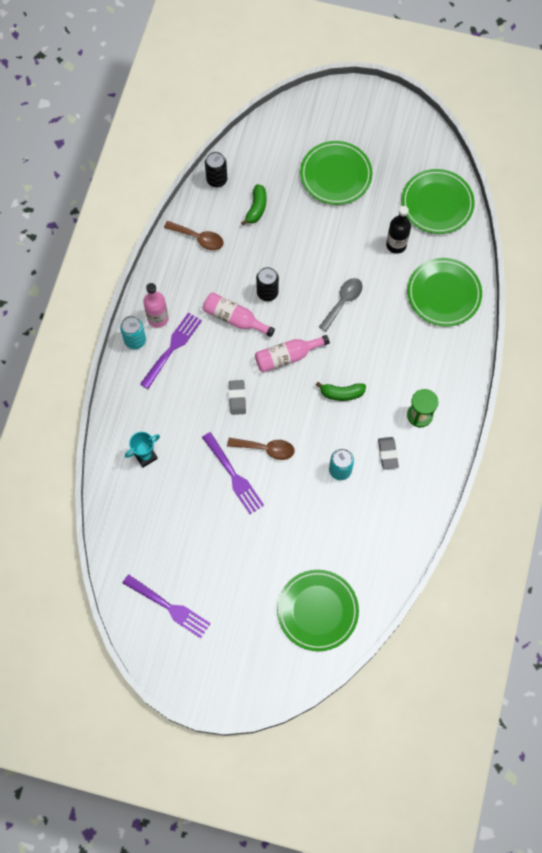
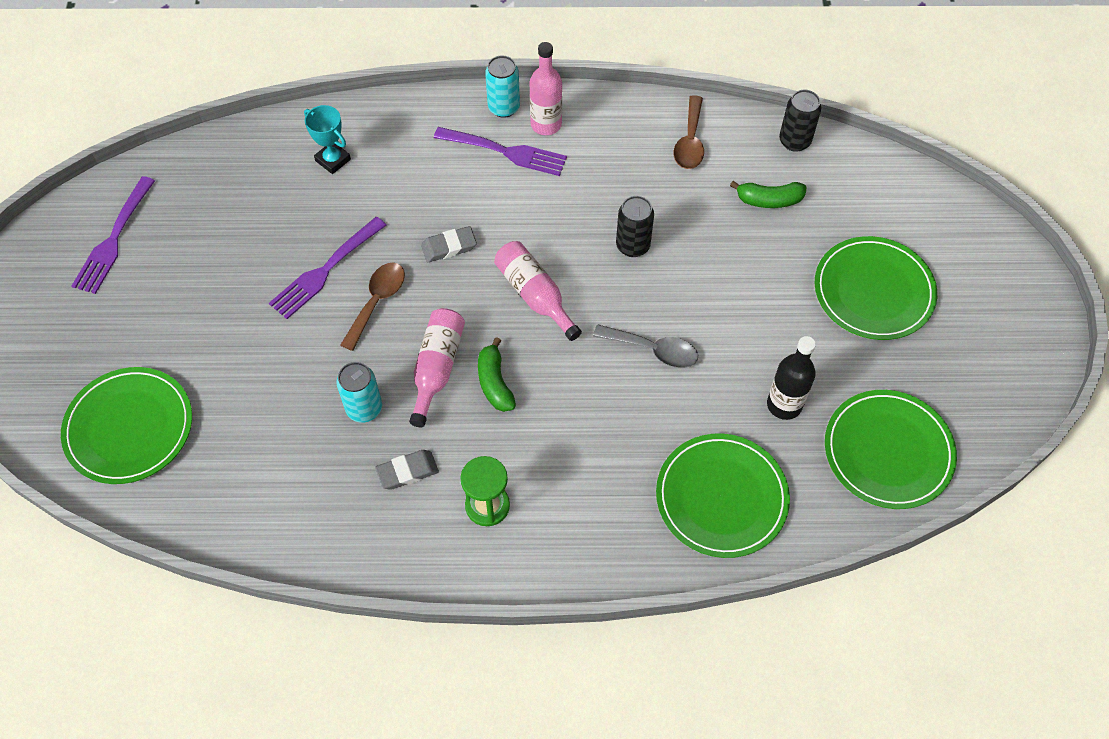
camera: 75 degrees right, 10 degrees down
pink bottle [203,292,275,337] -> pink bottle moved to [409,308,465,427]
brown spoon [227,438,294,460] -> brown spoon turned 150 degrees counterclockwise [340,263,405,351]

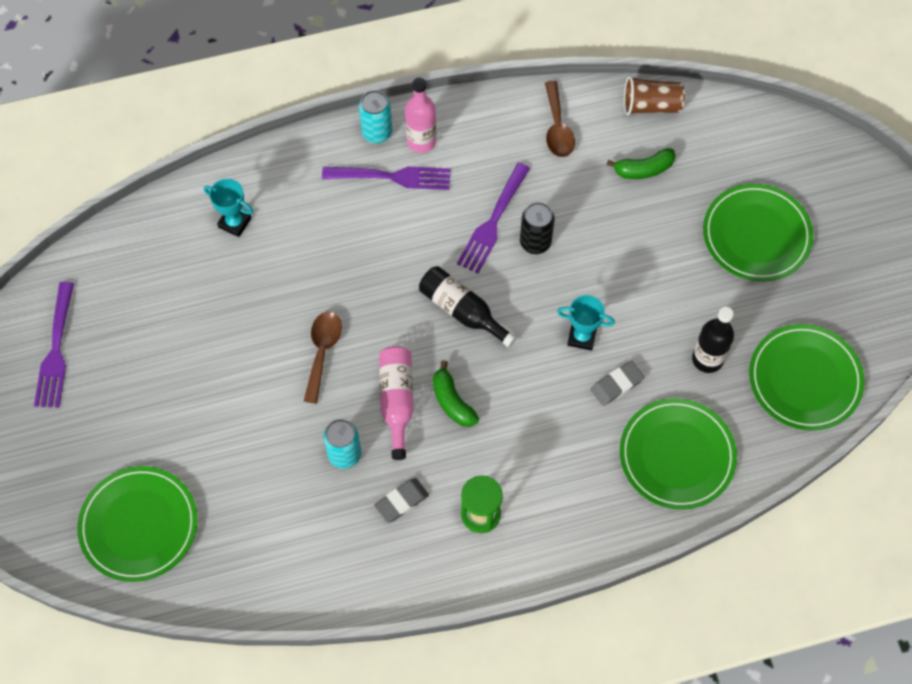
camera: 15 degrees left, 5 degrees up
purple fork [269,217,386,319] -> purple fork moved to [457,163,530,273]
grey eraser [421,226,477,262] -> grey eraser moved to [591,361,644,406]
pink bottle [494,241,582,341] -> black bottle [419,266,517,347]
grey spoon [593,325,698,368] -> turquoise trophy [557,295,615,351]
black can [779,90,821,152] -> brown cup [624,76,685,115]

